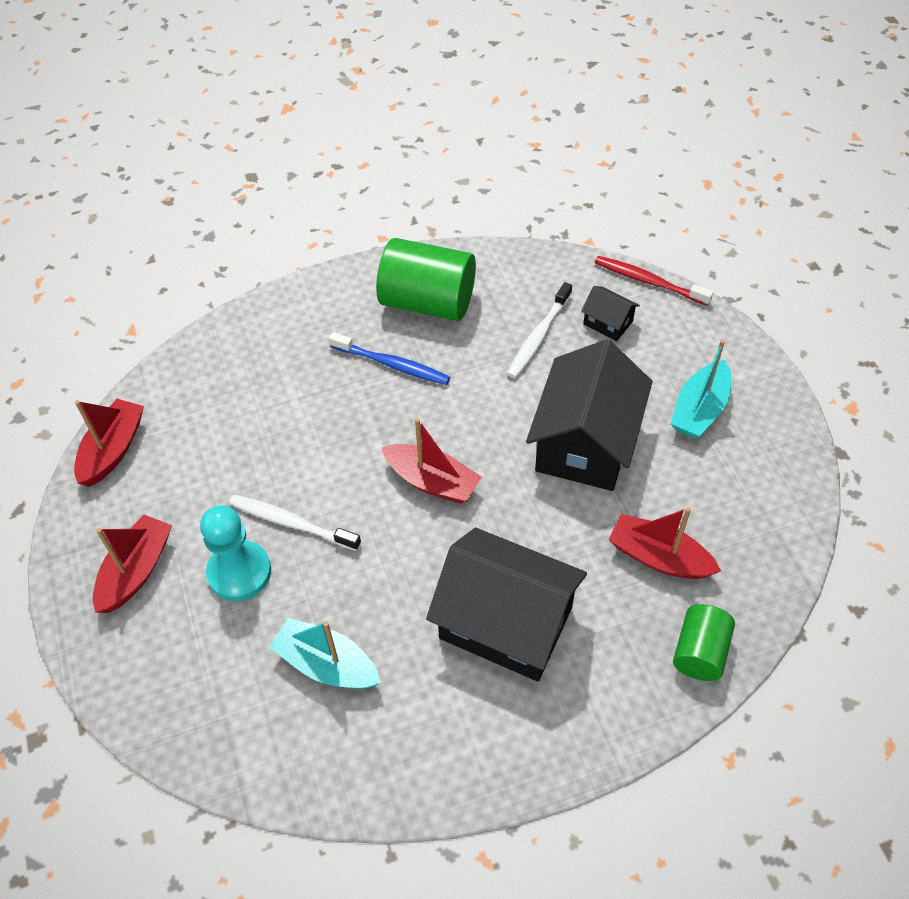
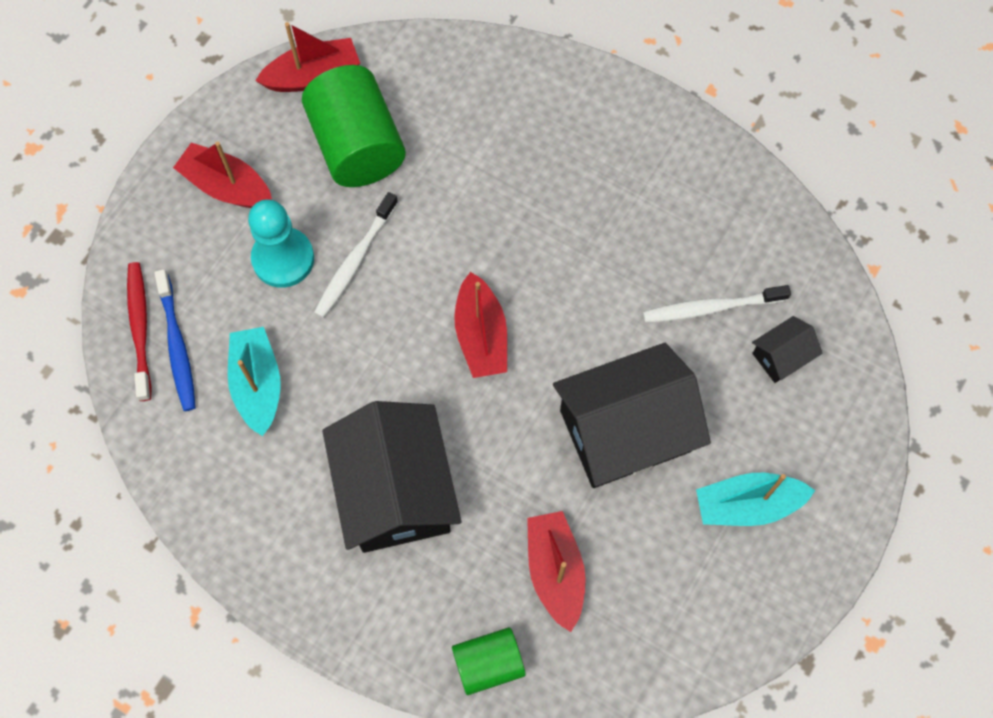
camera: 50 degrees right, 15 degrees up
red boat [93,515,172,613] -> red boat turned 135 degrees counterclockwise [173,142,272,208]
white toothbrush [229,495,361,551] -> white toothbrush turned 135 degrees counterclockwise [314,192,398,318]
blue toothbrush [329,332,450,385] -> blue toothbrush moved to [154,269,196,411]
green cylinder [376,238,476,321] -> green cylinder moved to [302,65,406,187]
black house [581,286,640,341] -> black house turned 60 degrees clockwise [752,316,822,383]
red toothbrush [595,256,713,306] -> red toothbrush moved to [127,262,151,401]

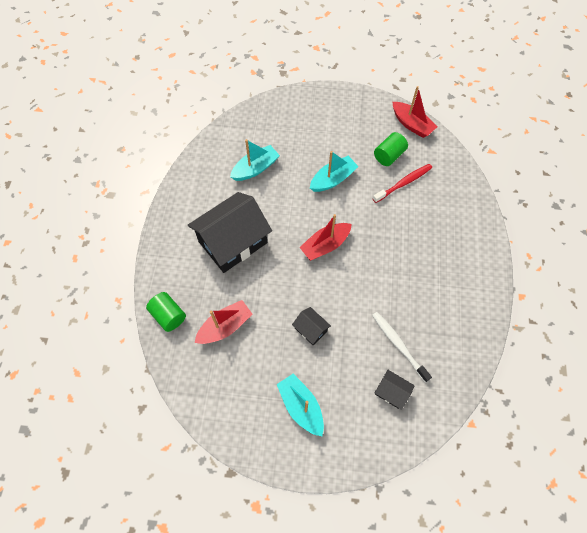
camera: 65 degrees right, 5 degrees down
red toothbrush [127,262,151,401] -> red toothbrush moved to [373,164,432,203]
blue toothbrush [154,269,196,411] -> none
red boat [173,142,272,208] -> none
turquoise pawn [248,199,314,288] -> none
green cylinder [302,65,406,187] -> green cylinder [374,132,408,166], size x0.57
white toothbrush [314,192,398,318] -> turquoise boat [310,151,359,192]
black house [553,343,711,488] -> black house [292,307,331,345], size x0.44

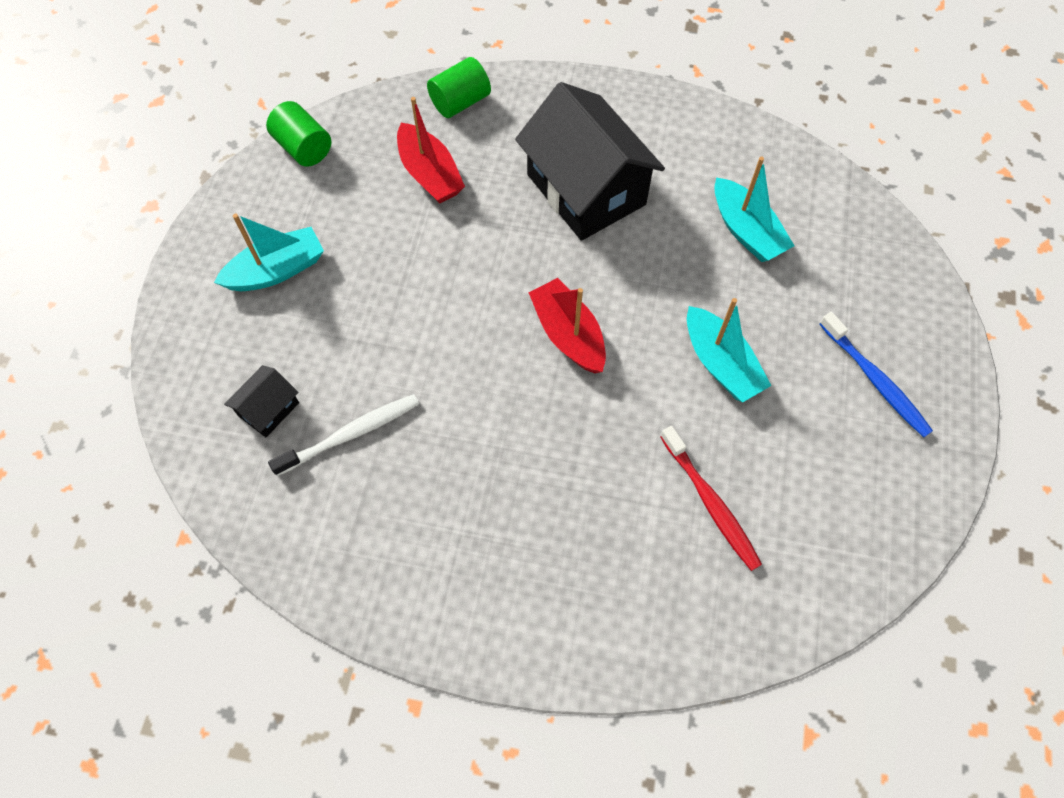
camera: 95 degrees right, 0 degrees up
black house [292,307,331,345] -> none
green cylinder [374,132,408,166] -> green cylinder moved to [266,101,331,167]
red boat [393,86,437,138] -> none
none -> blue toothbrush [820,312,933,437]

